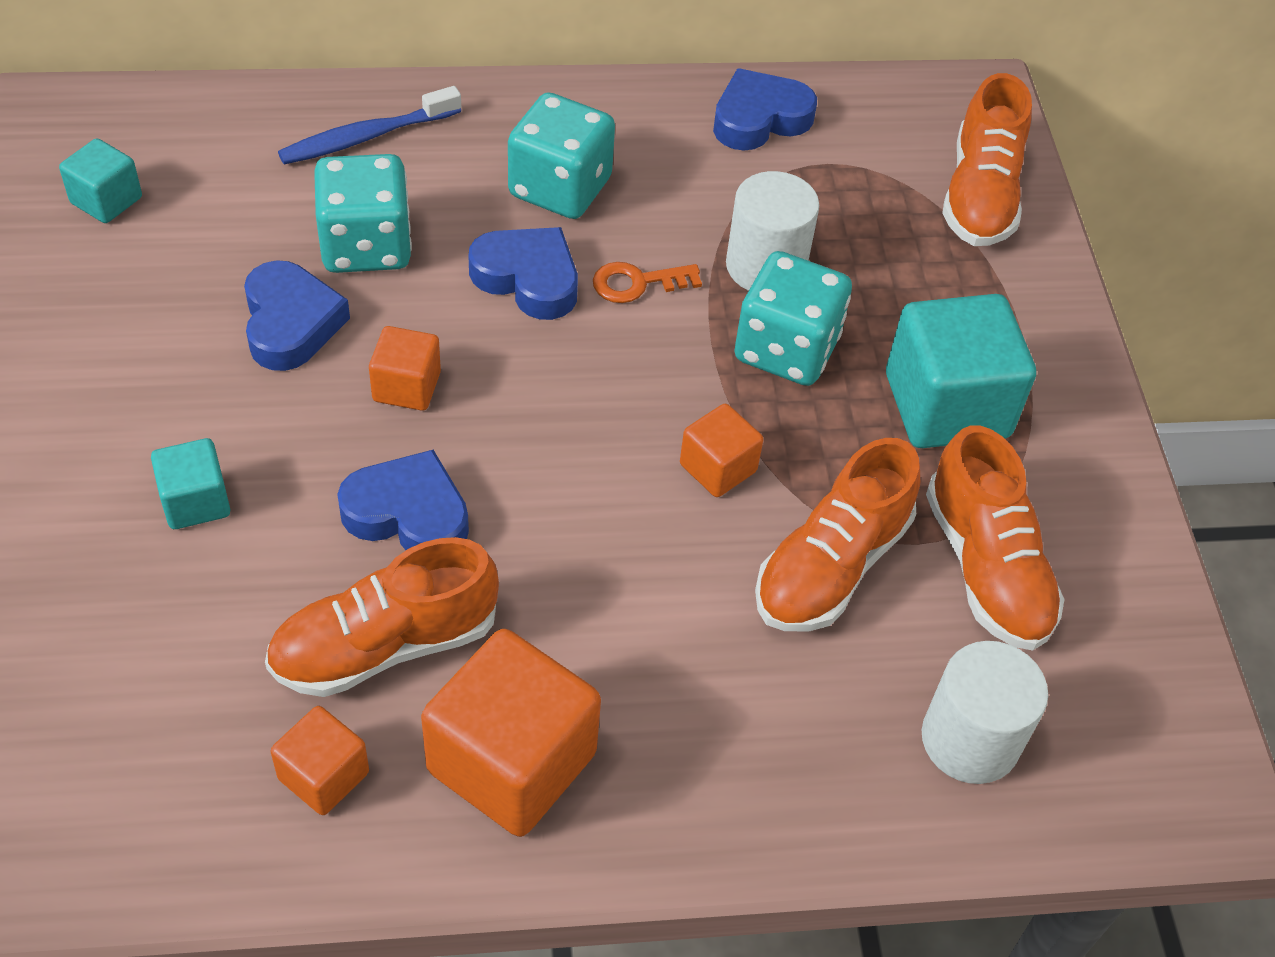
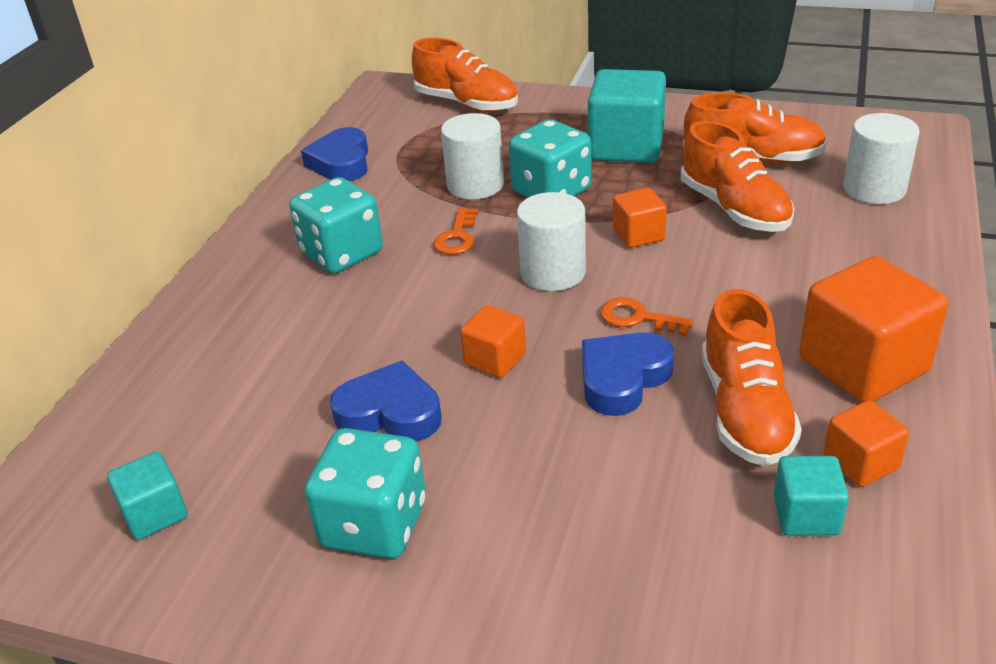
camera: 60 degrees left, 15 degrees down
turquoise cube [151,438,230,529] -> turquoise cube moved to [774,456,849,535]
blue toothbrush [278,86,461,164] -> none
turquoise dice [314,154,412,273] -> turquoise dice moved to [305,428,426,559]
blue heart [468,227,578,320] -> none
none -> white cylinder [517,192,586,291]
none -> orange key [600,297,694,336]

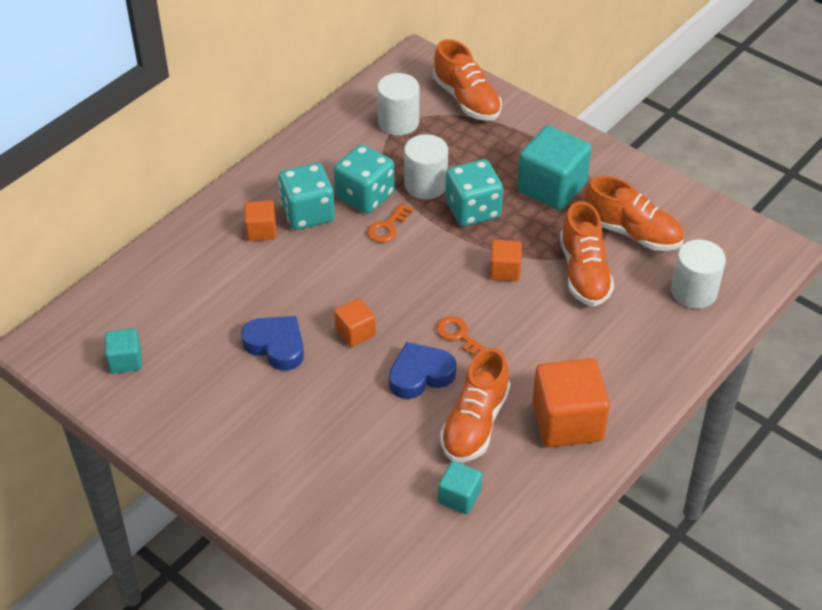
camera: 20 degrees right, 10 degrees up
blue heart [301,127,368,181] -> none
turquoise dice [305,428,426,559] -> turquoise dice moved to [334,144,394,214]
white cylinder [517,192,586,291] -> white cylinder moved to [377,73,419,136]
orange cube [824,400,909,487] -> orange cube moved to [244,200,276,241]

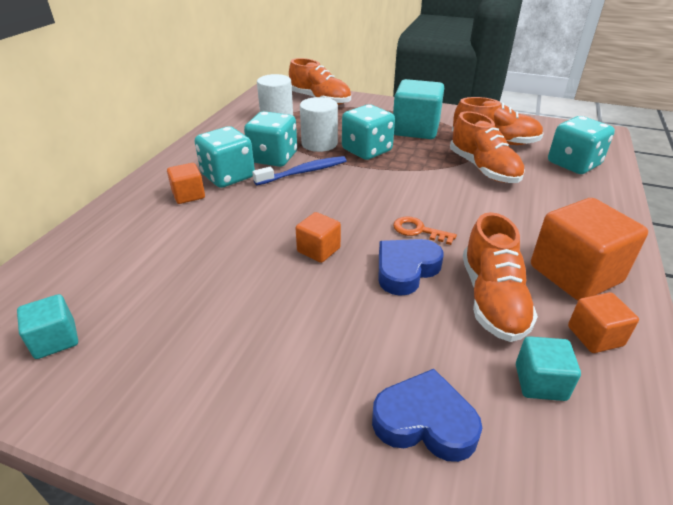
camera: 20 degrees left, 10 degrees down
blue heart [241,316,304,371] -> blue heart moved to [372,369,482,462]
orange key [367,203,413,243] -> blue toothbrush [252,156,346,185]
orange cube [490,240,522,281] -> orange cube moved to [568,292,639,353]
white cylinder [671,239,726,309] -> turquoise dice [548,116,615,174]

